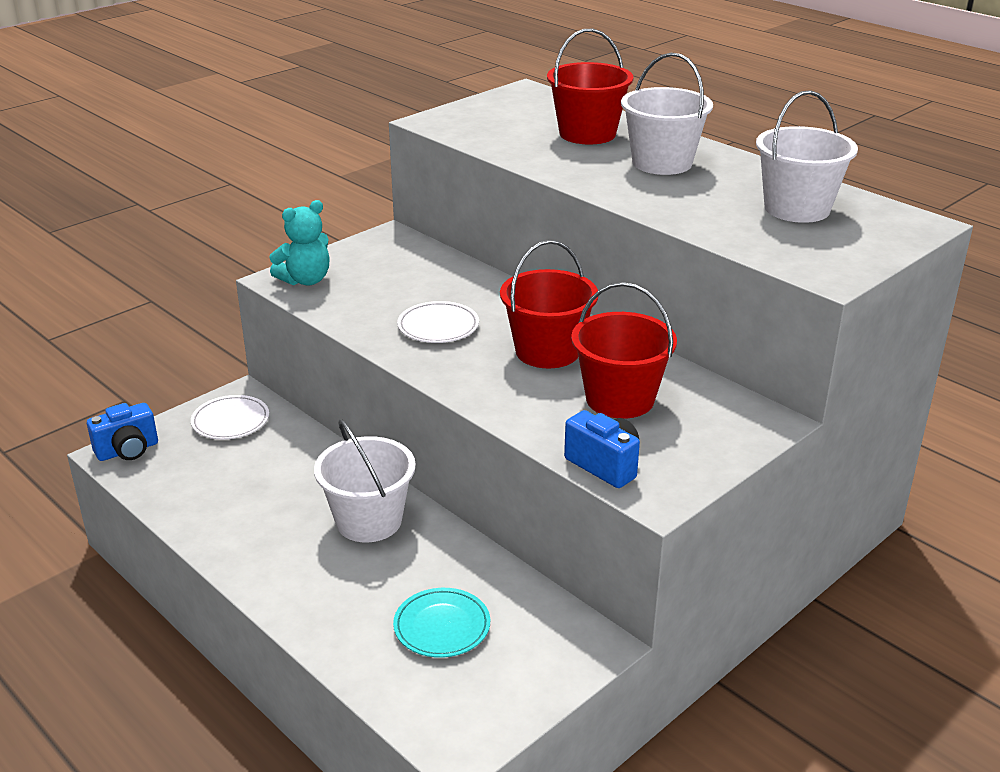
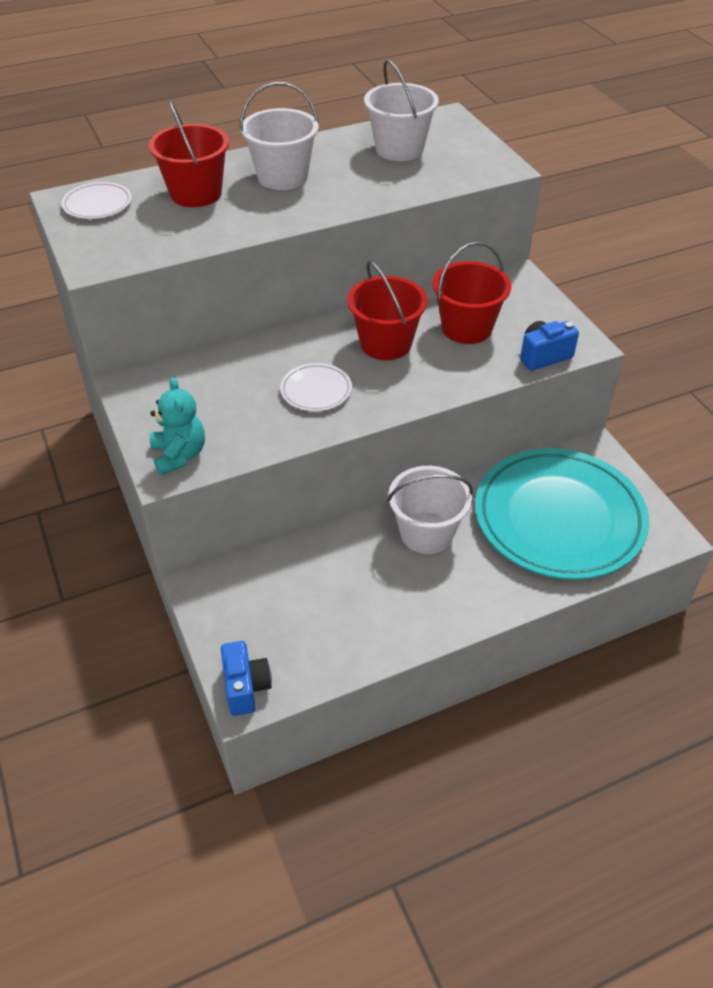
camera: 70 degrees left, 15 degrees up
white plate [191,395,269,439] -> white plate moved to [62,182,132,219]
turquoise plate [393,588,490,658] -> turquoise plate [475,448,649,580], size x2.45

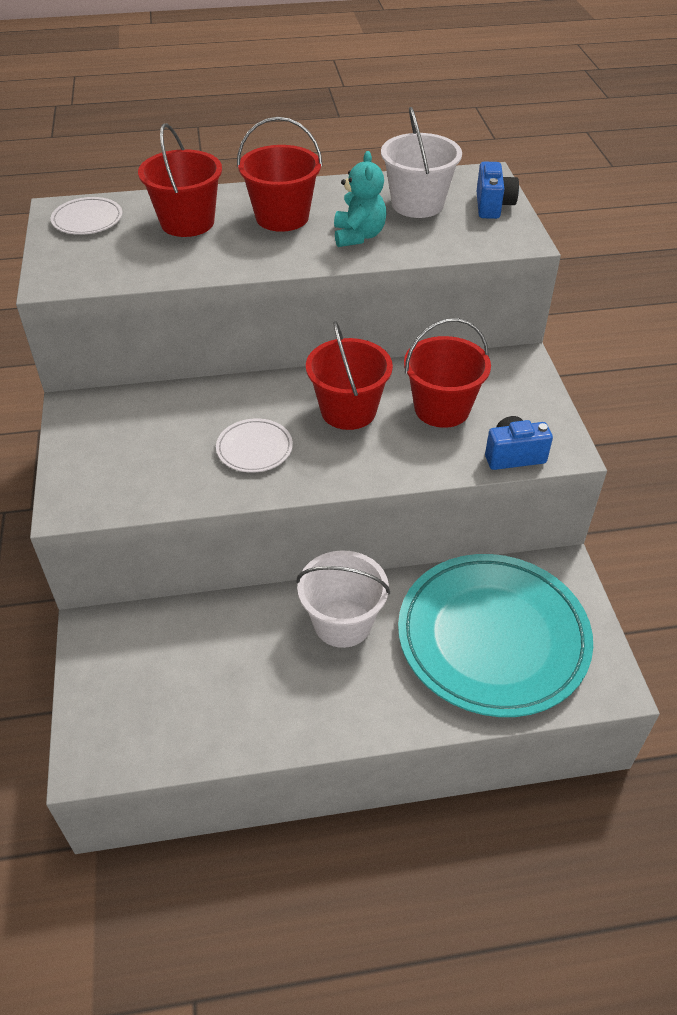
camera: 15 degrees right, 0 degrees up
turquoise teddy bear [150,377,205,475] -> turquoise teddy bear moved to [334,151,386,247]
blue camera [221,641,272,716] -> blue camera moved to [477,161,519,219]
white bucket [240,82,319,190] -> red bucket [237,117,323,232]

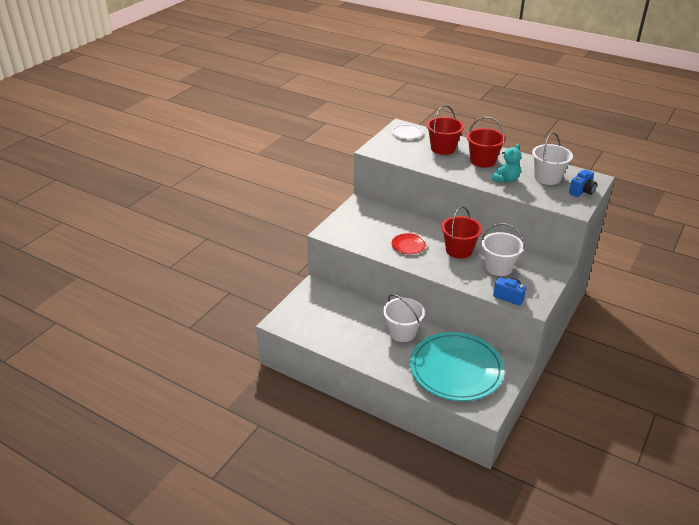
camera: 40 degrees right, 10 degrees down
white plate [216,418,293,473] -> red plate [392,233,426,254]
red bucket [404,318,491,428] -> white bucket [481,223,525,276]

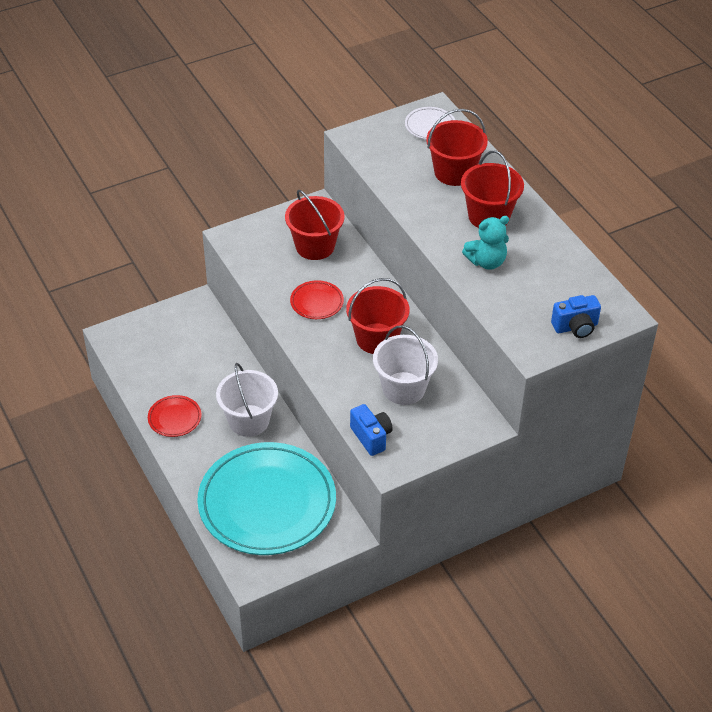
camera: 30 degrees right, 10 degrees up
white bucket [532,133,573,185] -> none
none -> red plate [148,395,201,437]
none -> red bucket [285,190,345,260]

